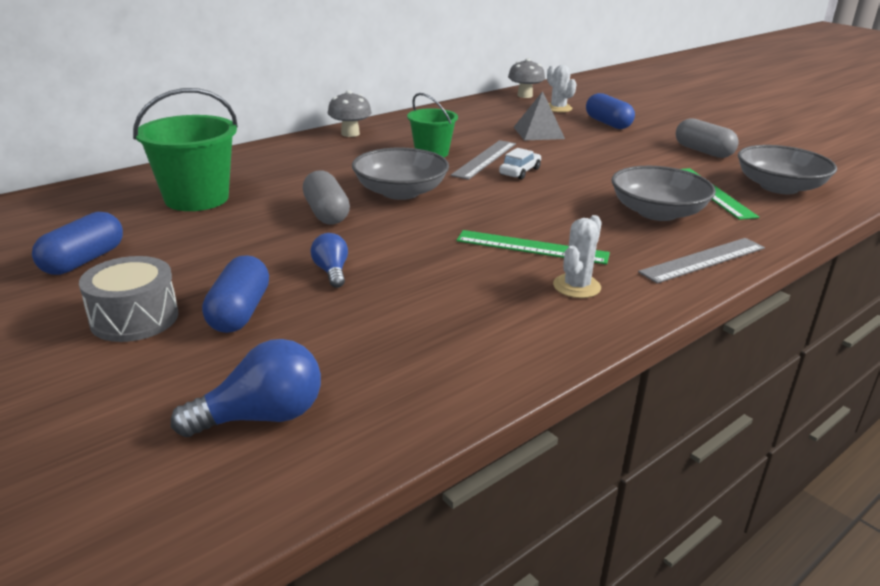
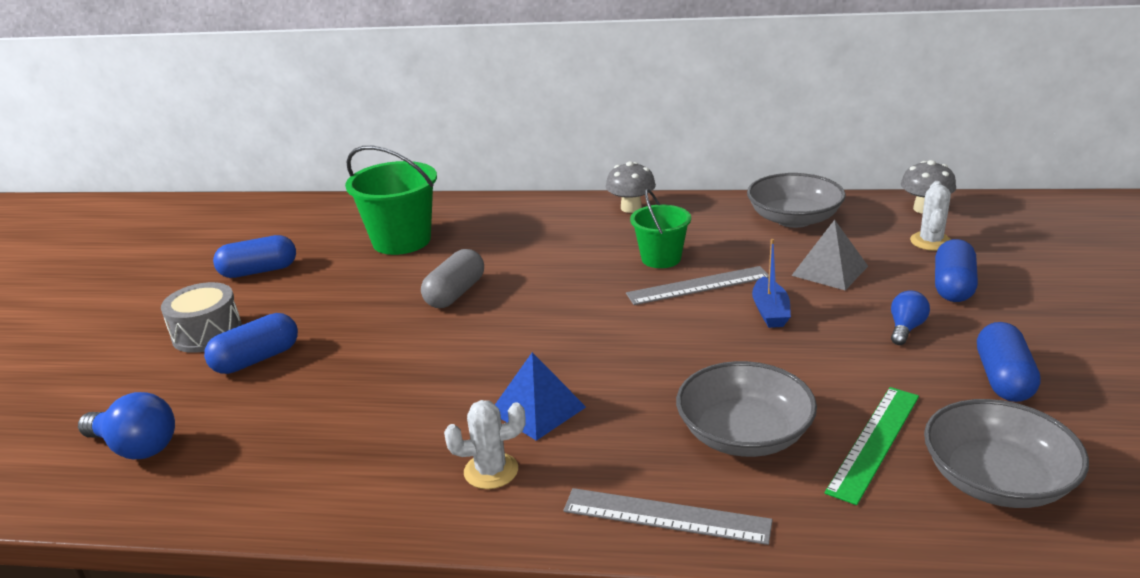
camera: 50 degrees right, 0 degrees up
blue light bulb [310,233,348,288] -> blue light bulb moved to [891,290,930,345]
grey bowl [352,148,449,200] -> grey bowl moved to [747,173,846,228]
green ruler [456,230,610,265] -> blue pyramid [495,352,586,441]
white car [499,148,541,180] -> none
grey capsule [676,118,739,158] -> blue capsule [977,322,1041,402]
none -> blue boat [752,239,791,328]

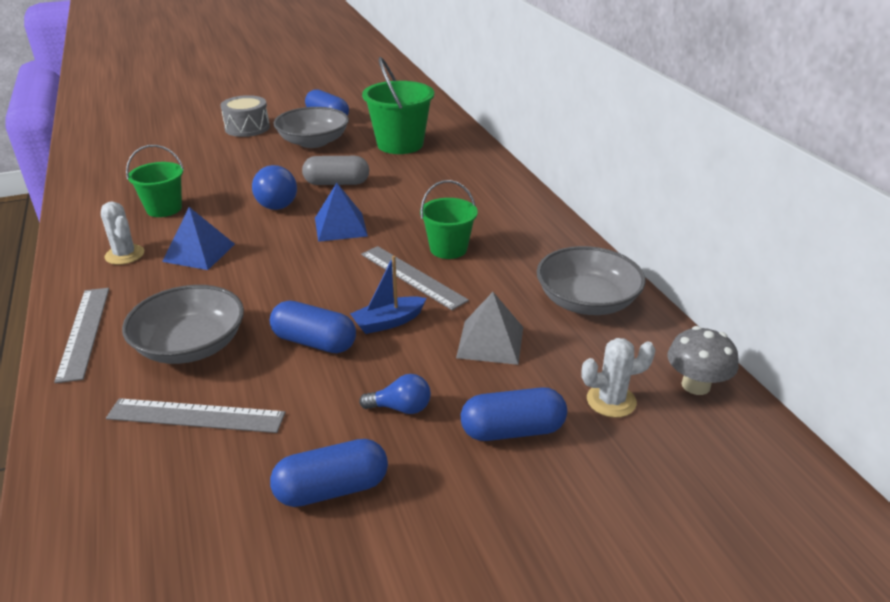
camera: 60 degrees right, 5 degrees up
blue light bulb [78,392,175,459] -> blue light bulb moved to [252,165,297,210]
blue capsule [204,313,298,374] -> blue capsule moved to [270,301,356,353]
grey mushroom [606,161,656,213] -> none
green ruler [825,387,919,505] -> grey ruler [106,398,285,433]
grey bowl [924,399,1089,508] -> grey bowl moved to [274,107,349,148]
none -> green bucket [126,145,184,217]
none -> blue pyramid [315,183,368,242]

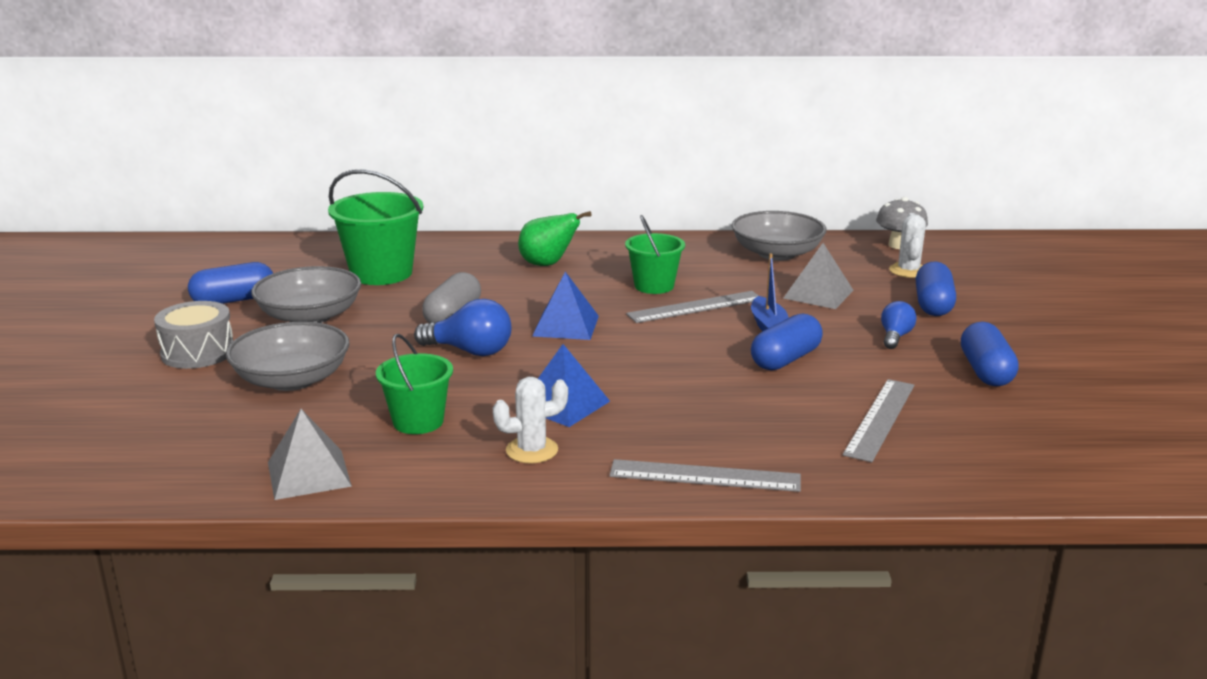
camera: 70 degrees left, 10 degrees down
grey bowl [122,285,244,364] -> grey bowl moved to [226,322,349,391]
none -> grey pyramid [268,409,352,500]
none -> green pear [518,211,591,266]

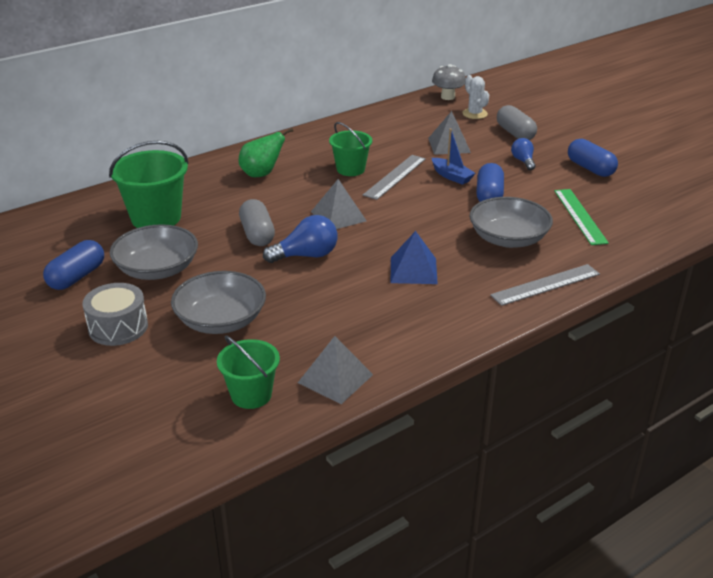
camera: 35 degrees left, 10 degrees up
green bucket [376,334,453,434] -> green bucket moved to [217,335,280,409]
white cactus [493,377,568,463] -> none
blue pyramid [532,272,599,340] -> grey pyramid [311,179,366,229]
grey bowl [731,211,827,261] -> grey bowl moved to [470,197,553,248]
grey ruler [843,379,914,462] -> green ruler [554,189,609,245]
blue capsule [916,261,956,316] -> grey capsule [497,105,537,140]

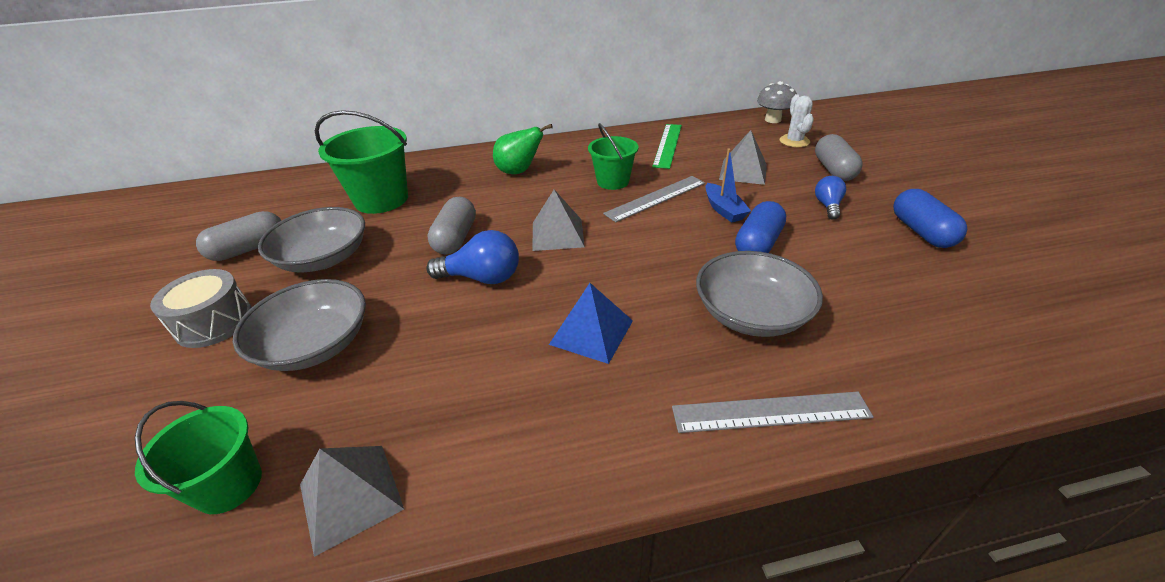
camera: 25 degrees right, 5 degrees up
blue capsule [43,240,104,290] -> grey capsule [196,211,282,261]
green ruler [554,189,609,245] -> green ruler moved to [652,124,682,169]

